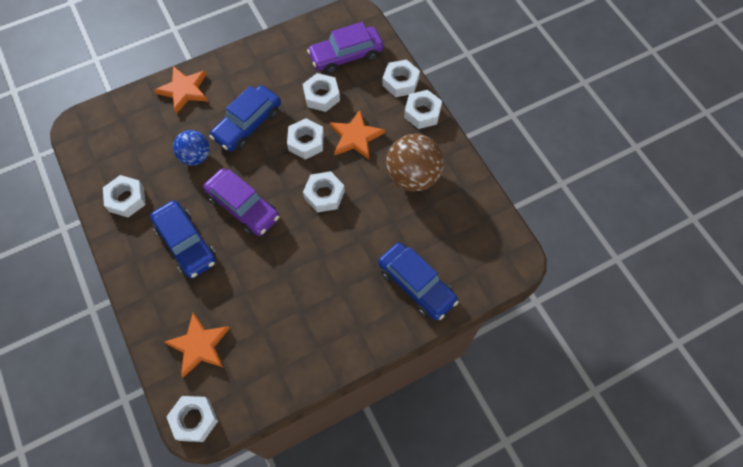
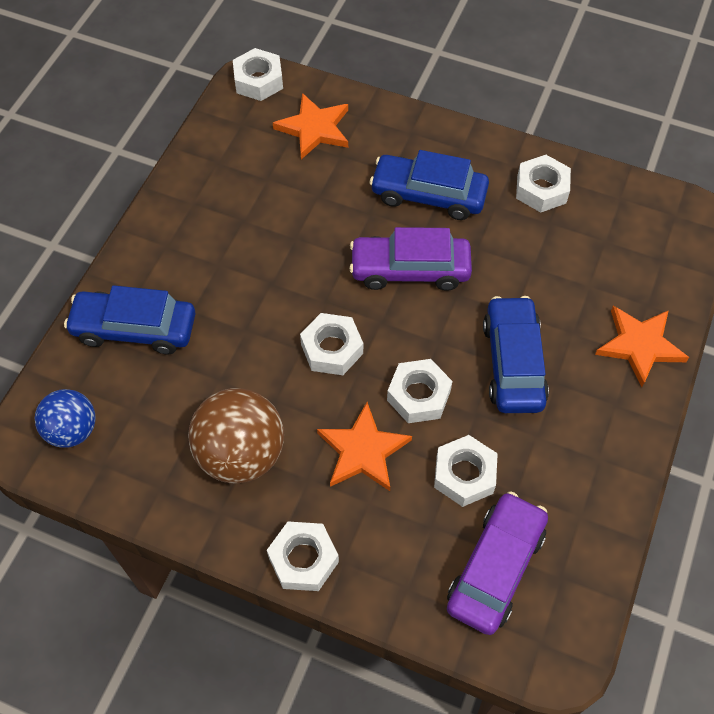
camera: 140 degrees right, 5 degrees down
blue ball [173,130,210,166] -> blue ball moved to [35,389,96,448]
white nut [382,60,420,97] -> none

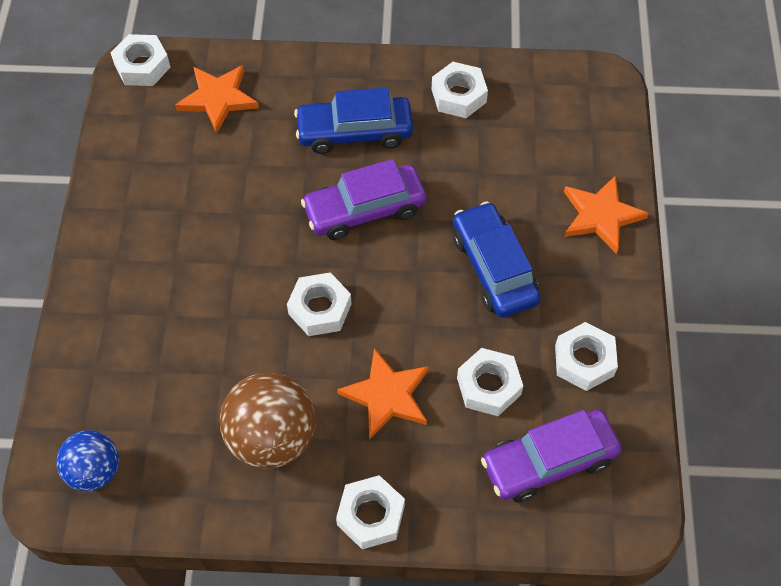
camera: 20 degrees left, 0 degrees up
blue car [64,285,195,354] -> none
white nut [387,359,453,423] -> white nut moved to [555,322,618,391]
purple car [447,491,548,635] -> purple car turned 120 degrees counterclockwise [481,410,622,503]

